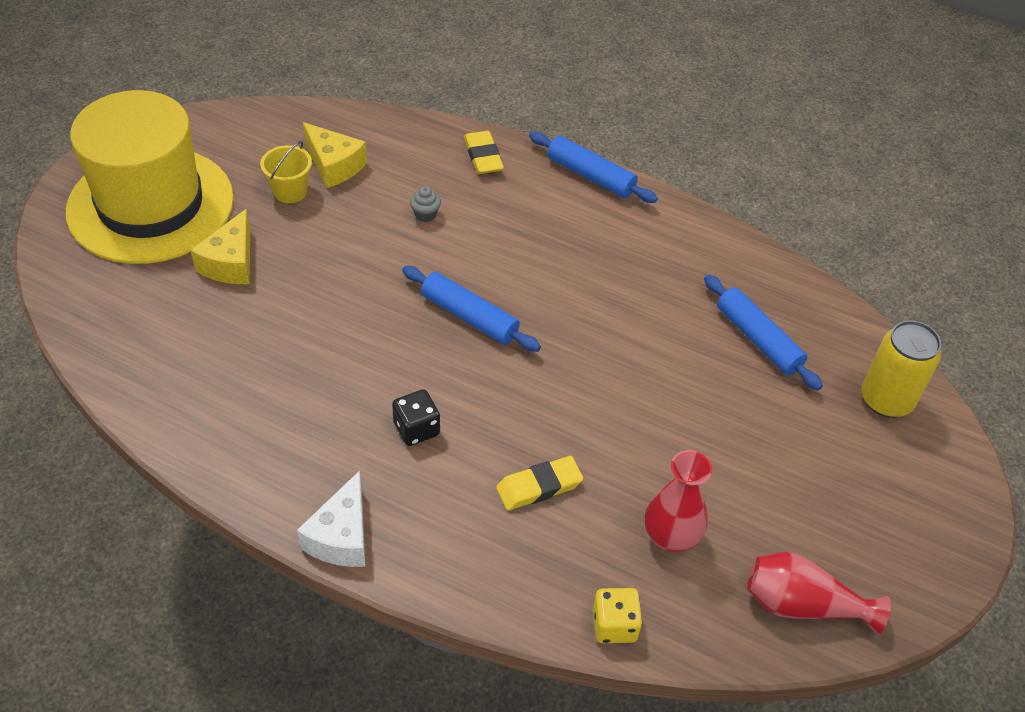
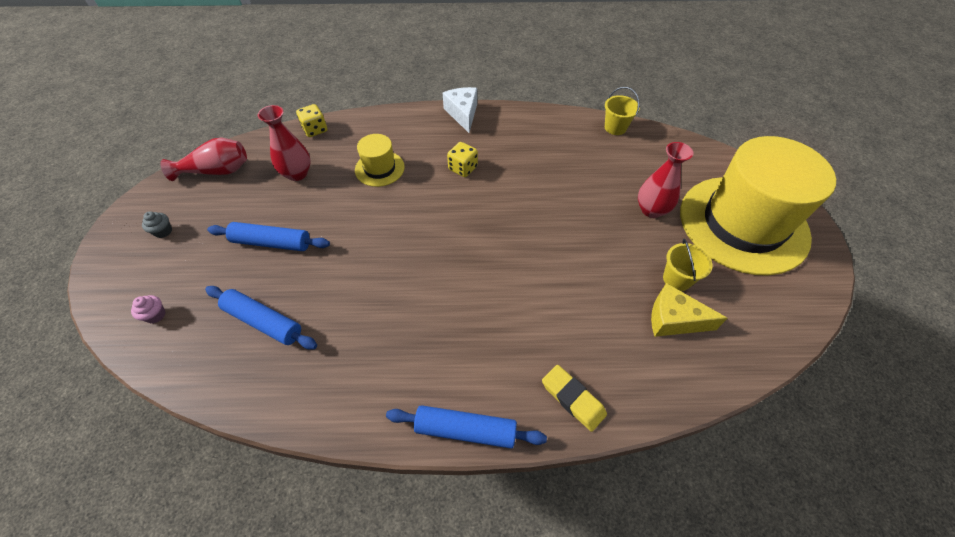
camera: 155 degrees right, 5 degrees up
yellow cheese [190,209,250,284] -> red vase [638,142,693,218]
black dice [392,389,440,446] -> yellow dice [447,142,478,177]
blue rolling pin [402,266,541,352] -> blue rolling pin moved to [207,222,330,251]
grey cupcake [410,186,441,222] -> grey cupcake moved to [142,211,172,238]
yellow eraser [496,456,584,511] -> yellow hat [355,134,405,187]
yellow can [861,320,941,418] -> pink cupcake [131,295,166,323]
none -> yellow bucket [605,87,640,135]

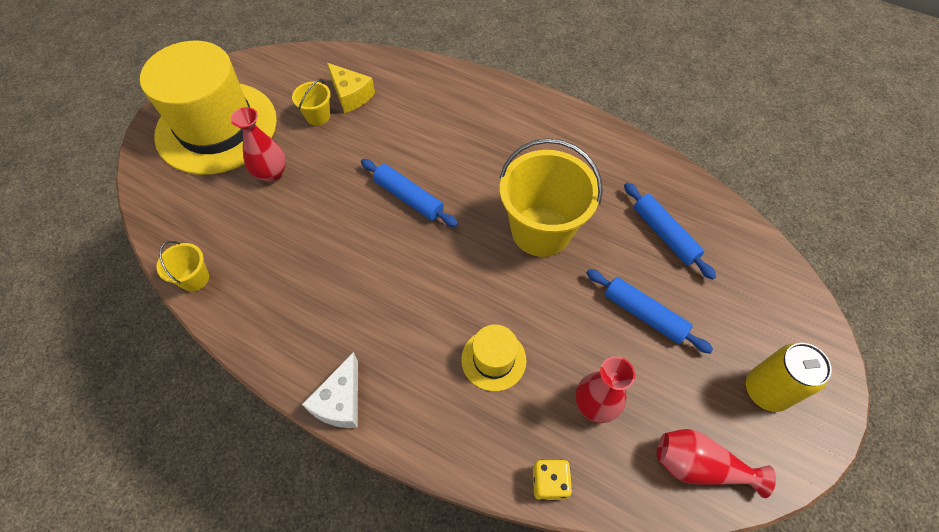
camera: 150 degrees left, 5 degrees up
pink cupcake [131,295,166,323] -> none
grey cupcake [142,211,172,238] -> yellow can [746,343,832,412]
blue rolling pin [386,405,547,448] -> blue rolling pin moved to [361,159,458,227]
yellow dice [447,142,478,177] -> none
yellow eraser [542,365,607,432] -> none
none -> yellow bucket [500,138,603,257]

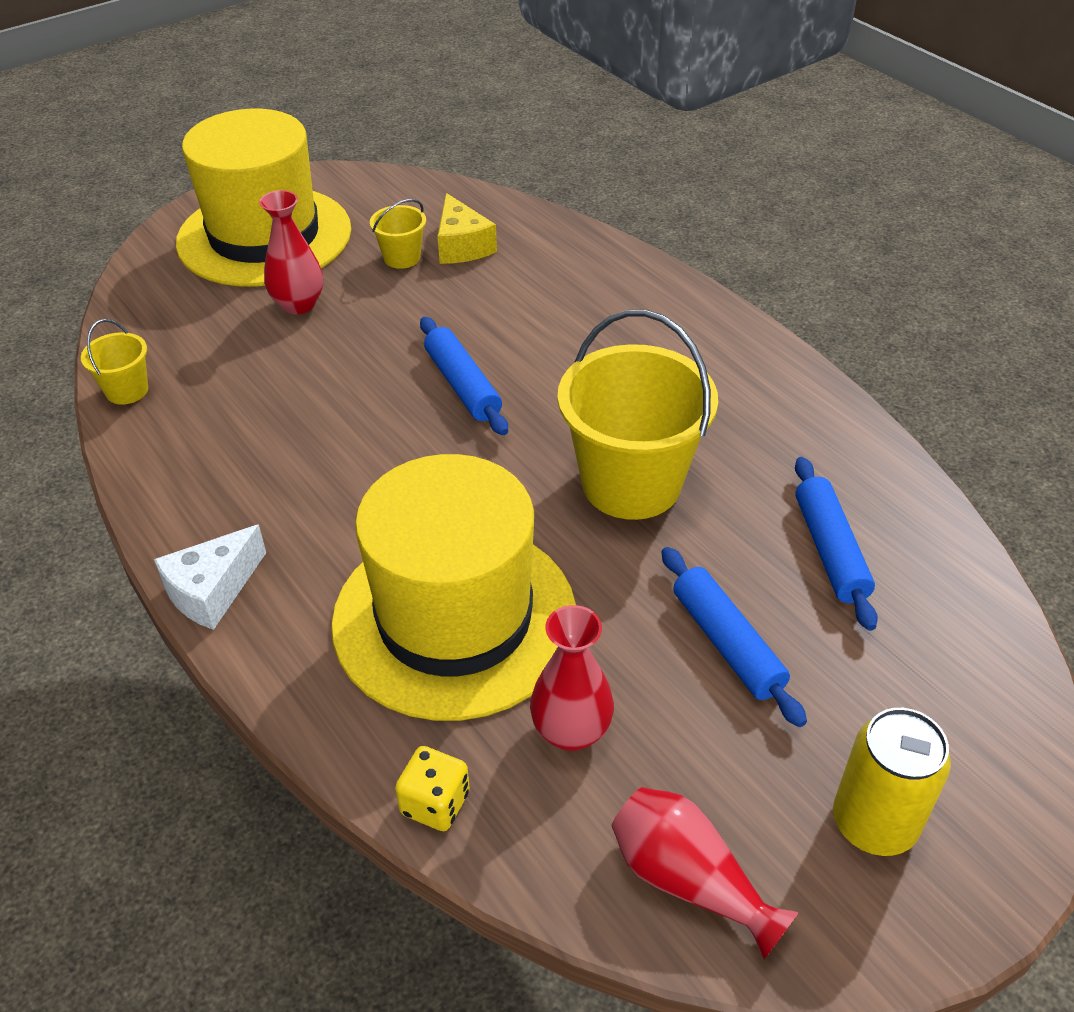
camera: 25 degrees right, 15 degrees down
yellow hat [461,325,526,391] -> yellow hat [331,454,576,721], size x2.30

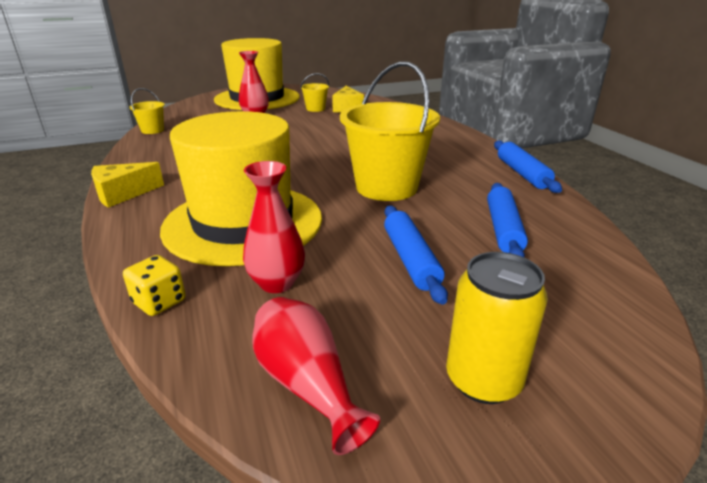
camera: 15 degrees right, 15 degrees down
white cheese [154,524,266,630] -> yellow cheese [91,162,164,208]
blue rolling pin [420,317,508,435] -> blue rolling pin moved to [494,141,562,193]

